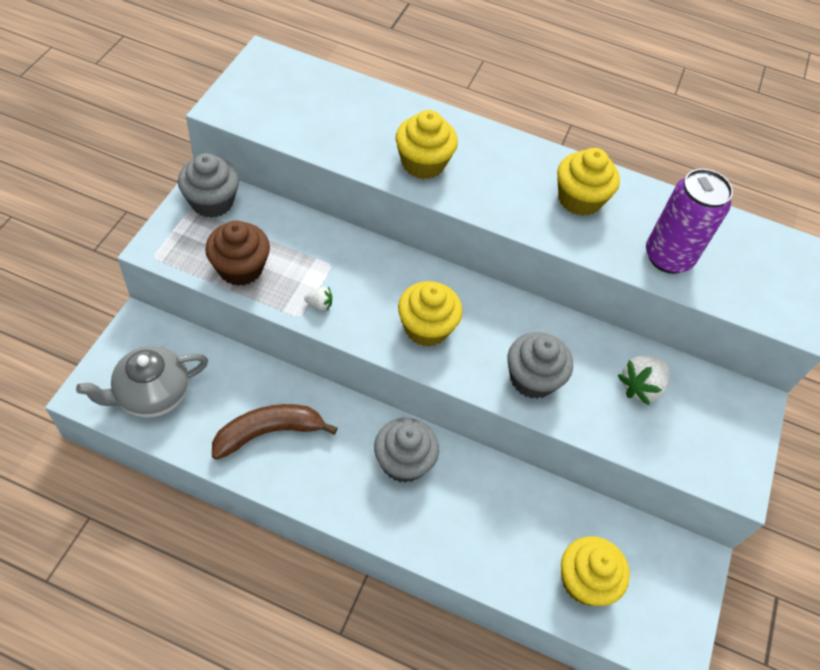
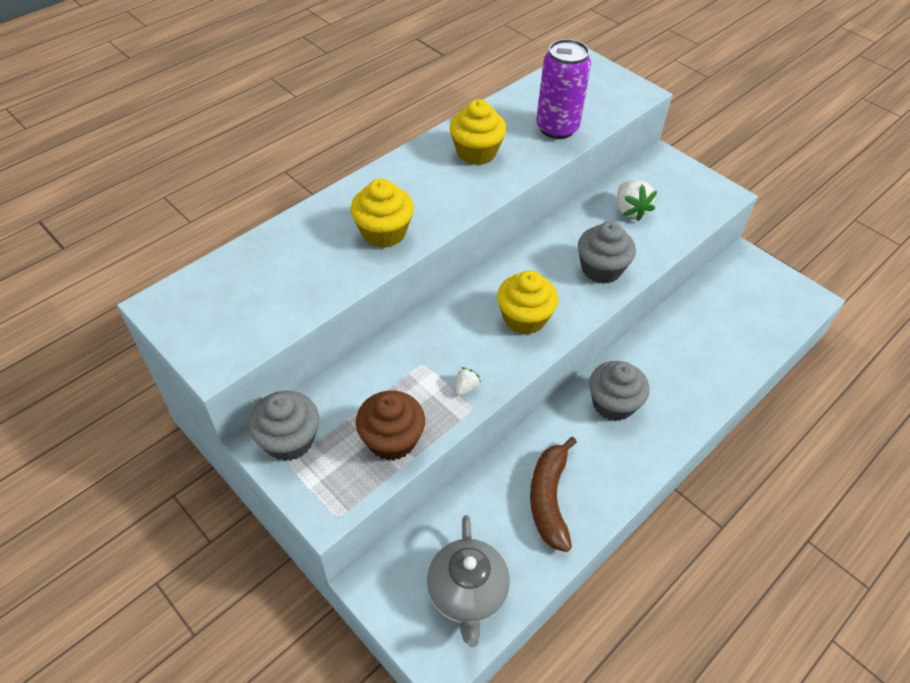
camera: 60 degrees left, 5 degrees down
yellow cupcake [561,536,630,606] -> none

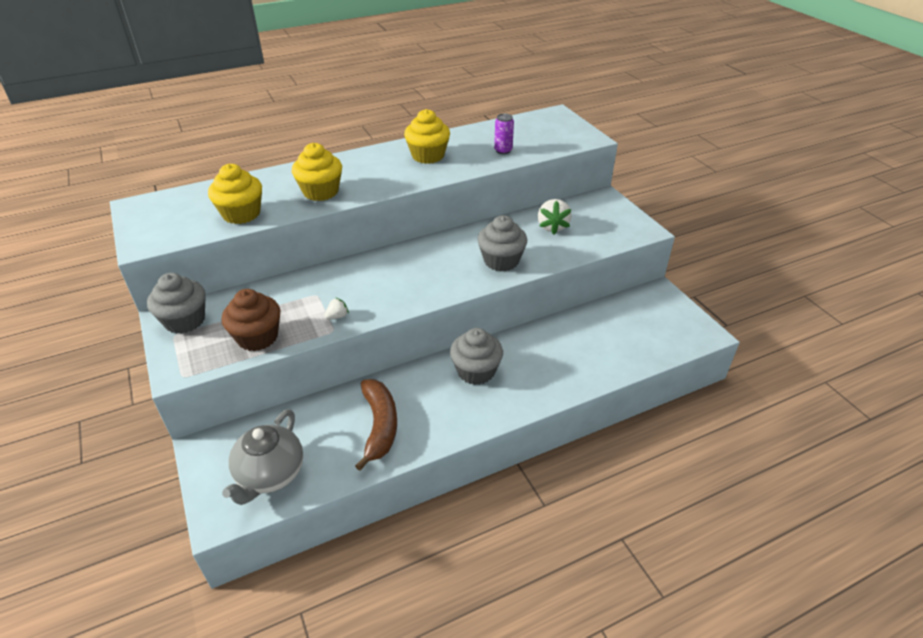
camera: 20 degrees right, 10 degrees down
yellow cupcake [497,271,558,335] -> yellow cupcake moved to [208,164,262,224]
brown banana [530,437,577,552] -> brown banana turned 150 degrees clockwise [355,379,397,470]
purple can [536,39,591,139] -> purple can [494,113,514,154], size x0.50

